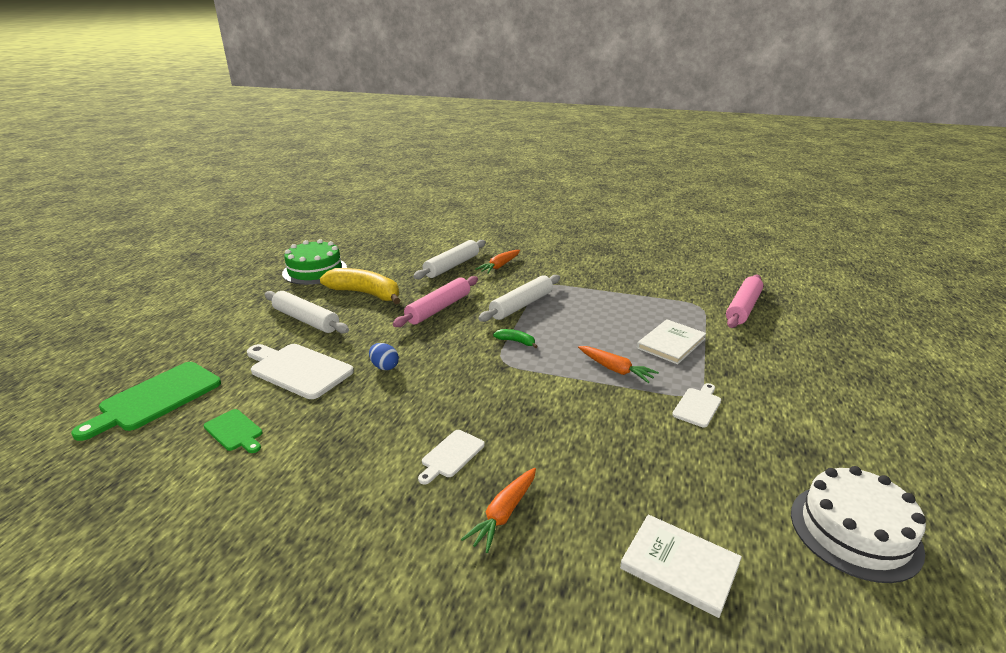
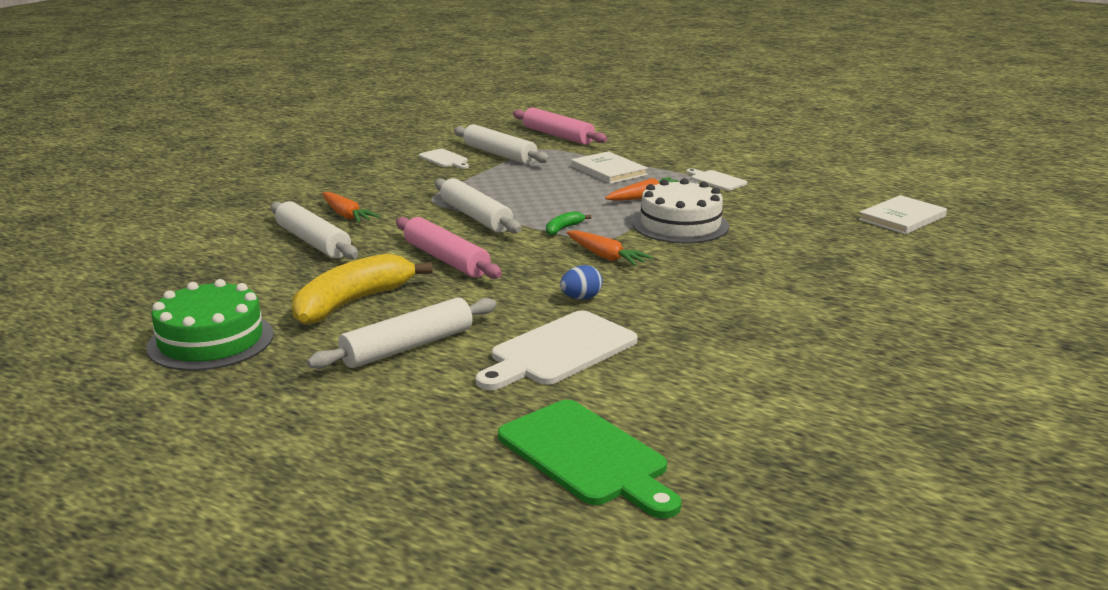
camera: 75 degrees left, 5 degrees down
green cutting board [204,409,263,453] -> none
white cutting board [418,430,485,484] -> white cutting board moved to [419,149,469,169]
orange carrot [461,468,536,553] -> orange carrot moved to [566,230,653,266]
white cake [791,466,926,583] -> white cake moved to [633,178,729,244]
none -> white rolling pin [454,124,550,165]

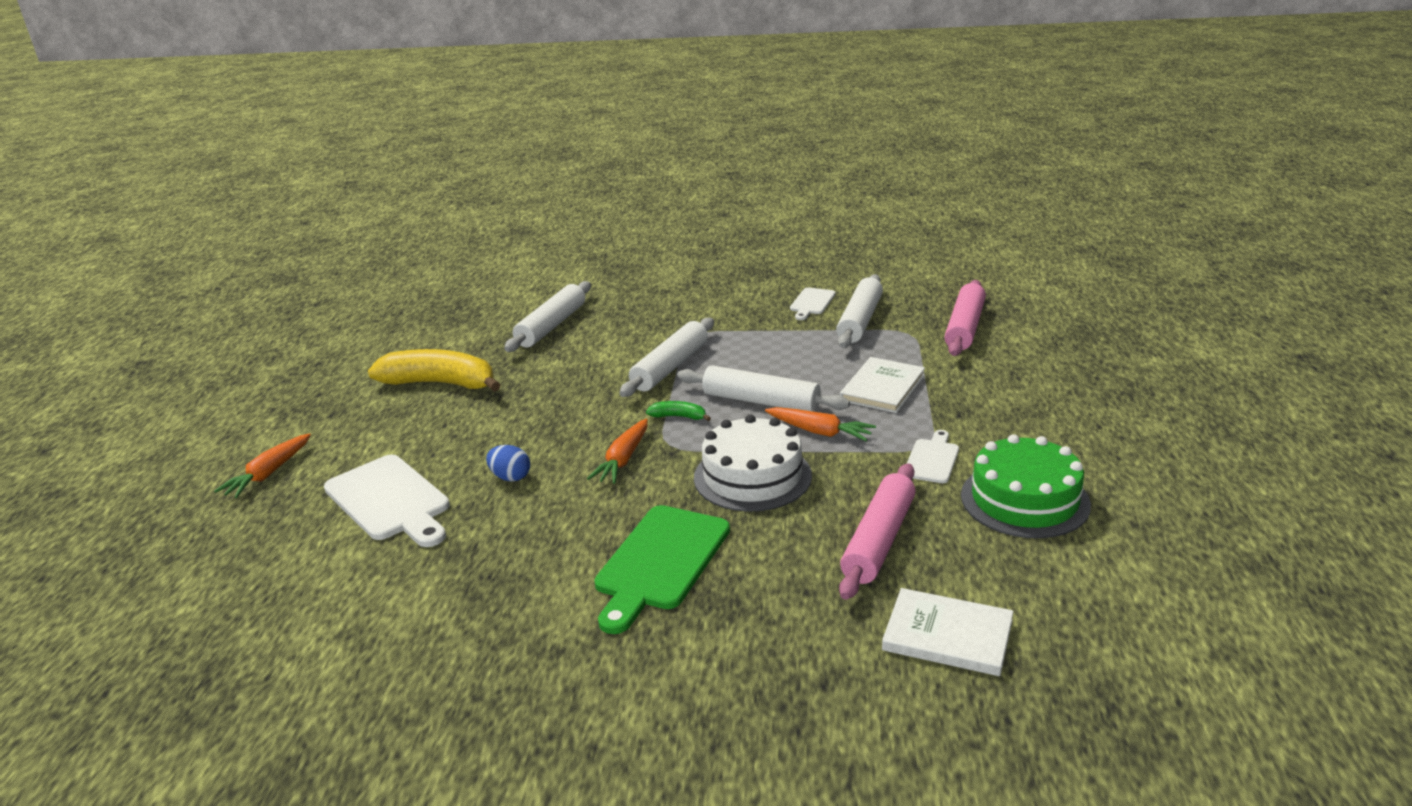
camera: 65 degrees right, 5 degrees up
green cake [146,279,274,371] -> green cake moved to [961,434,1091,538]
white rolling pin [307,297,497,369] -> white rolling pin moved to [677,365,850,412]
orange carrot [322,192,380,223] -> orange carrot moved to [214,433,311,498]
pink rolling pin [396,217,502,279] -> pink rolling pin moved to [839,463,916,600]
white cutting board [476,311,637,390] -> white cutting board turned 150 degrees counterclockwise [324,454,450,547]
green cutting board [498,400,681,518] -> green cutting board moved to [594,505,730,634]

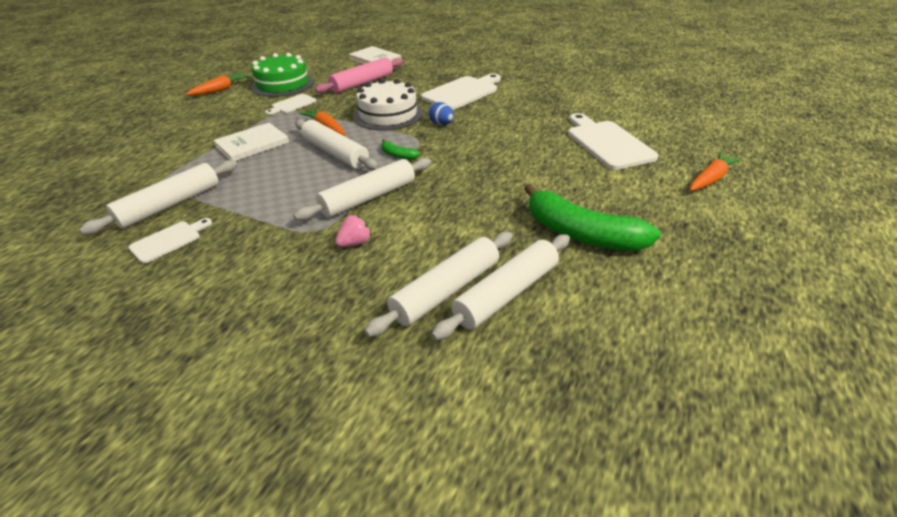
camera: 160 degrees left, 10 degrees up
yellow banana [368,349,500,392] -> green banana [524,184,661,251]
blue egg [486,445,530,482] -> blue egg moved to [428,102,454,126]
orange carrot [587,418,648,484] -> orange carrot moved to [186,73,249,95]
green cutting board [594,505,730,634] -> white cutting board [421,74,501,110]
pink rolling pin [944,280,986,356] -> none
none -> pink strawberry [335,215,372,247]
none -> white rolling pin [431,234,570,340]

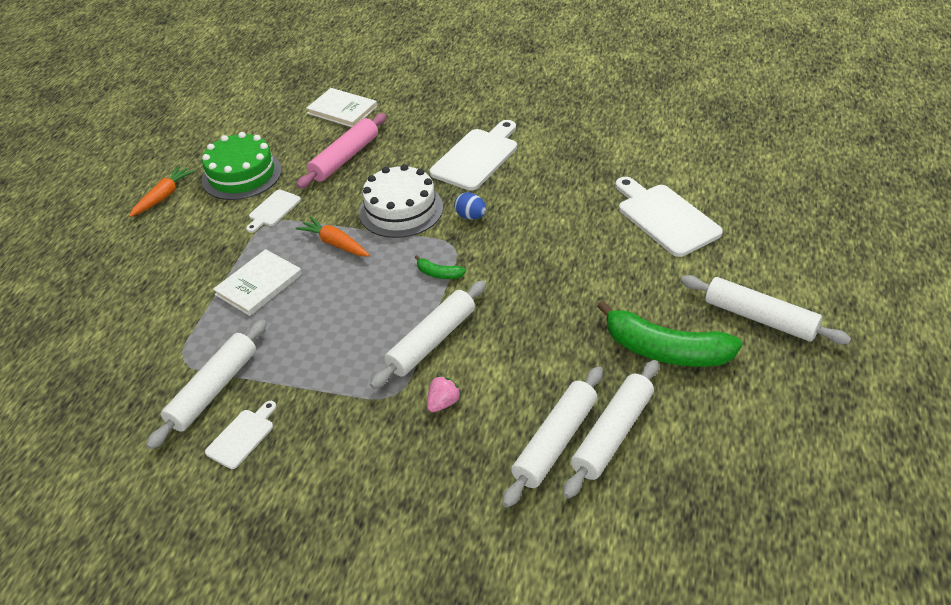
camera: 10 degrees left, 5 degrees up
white rolling pin [295,120,379,171] -> white rolling pin moved to [681,275,851,345]
orange carrot [690,152,742,191] -> none

